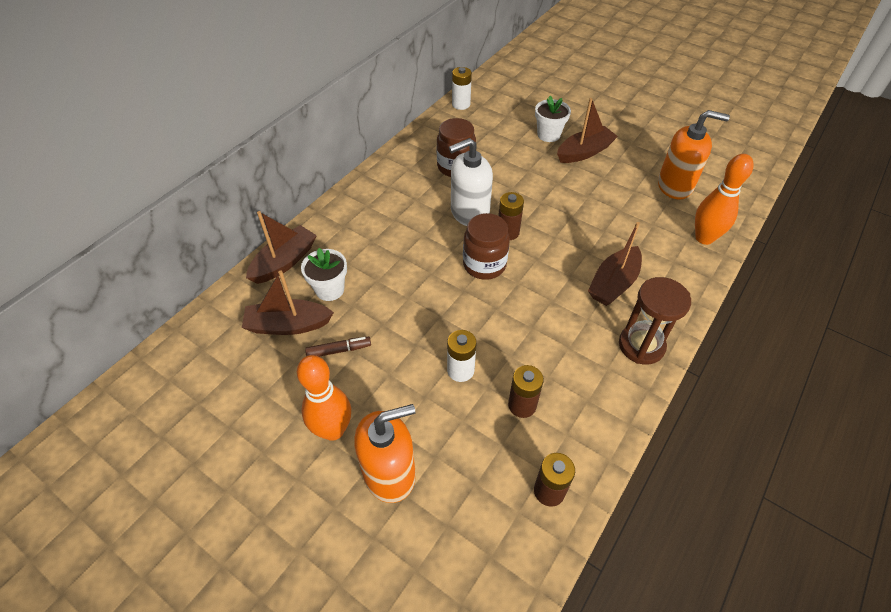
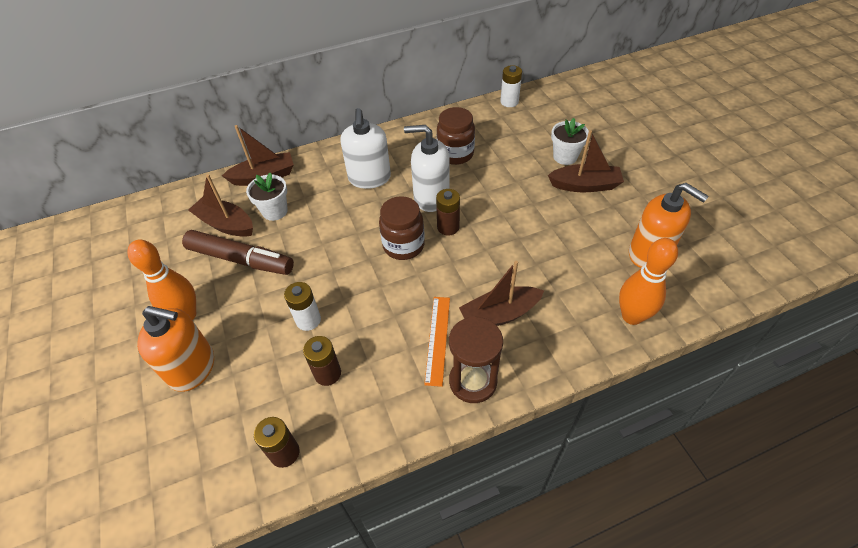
camera: 35 degrees right, 0 degrees up
brown marker [305,336,371,357] -> brown marker [182,230,294,275], size x2.08
none -> white soap dispenser [340,108,391,189]
none -> orange ruler [424,297,450,387]

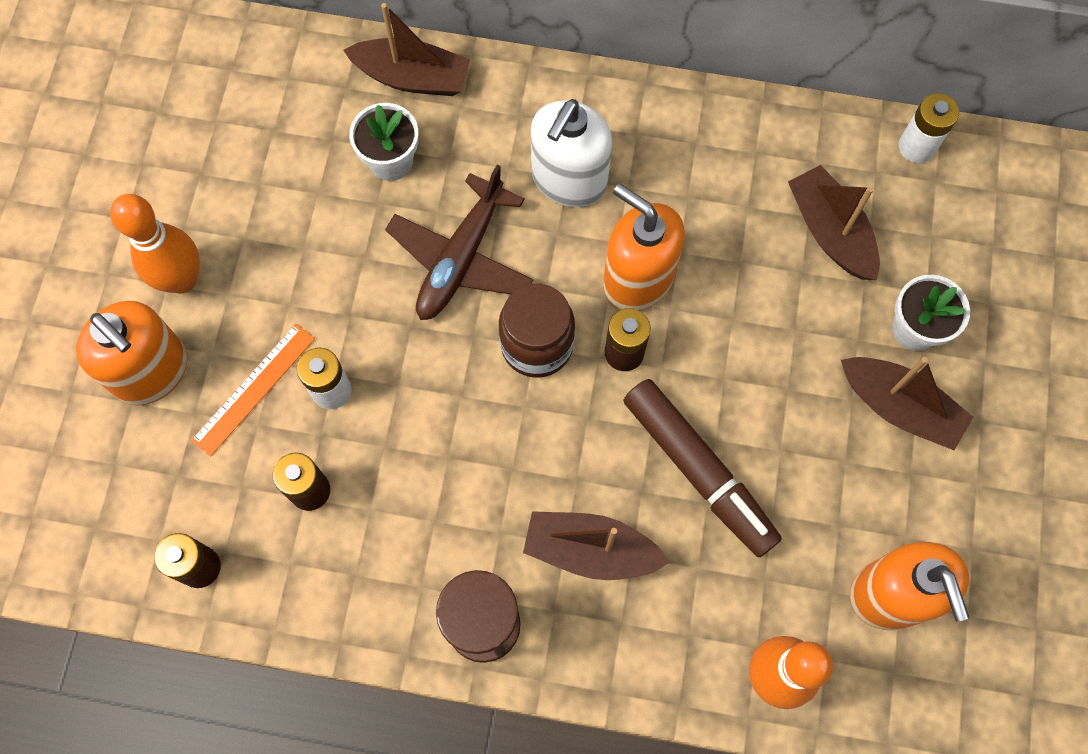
camera: 30 degrees right, 20 degrees up
brown marker [182,230,294,275] -> brown marker moved to [623,379,782,557]
brown boat [188,174,253,237] -> brown boat moved to [788,165,880,280]
white soap dispenser [404,125,450,212] -> orange soap dispenser [603,184,685,311]
orange ruler [424,297,450,387] -> orange ruler moved to [191,324,315,457]
brown jar [437,107,475,165] -> none
none -> brown plane [385,164,533,320]

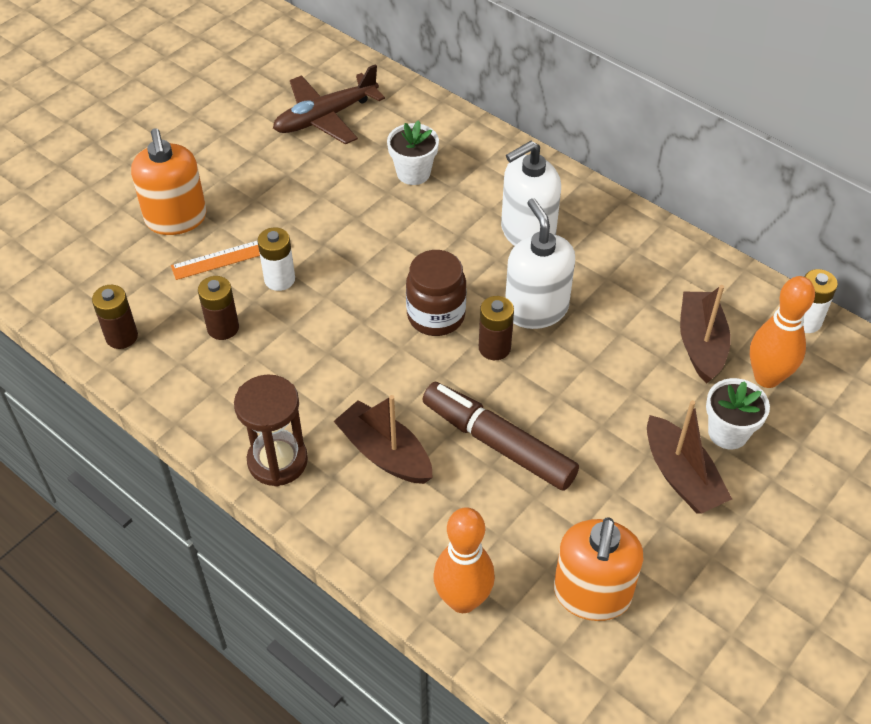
camera: 30 degrees right, 20 degrees down
orange bowling pin [110,194,200,293] -> orange bowling pin moved to [750,276,815,388]
brown boat [343,3,470,96] -> none
brown plane [385,164,533,320] -> brown plane moved to [273,64,385,144]
orange soap dispenser [603,184,685,311] -> white soap dispenser [505,198,575,329]
brown marker [623,379,782,557] -> brown marker turned 135 degrees clockwise [422,382,579,491]

